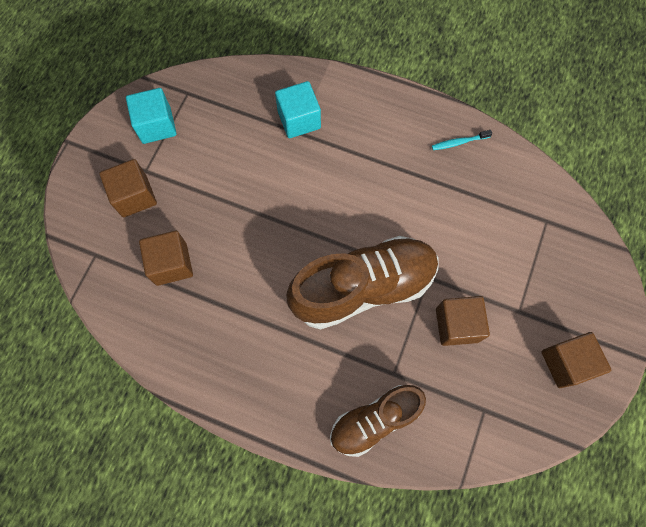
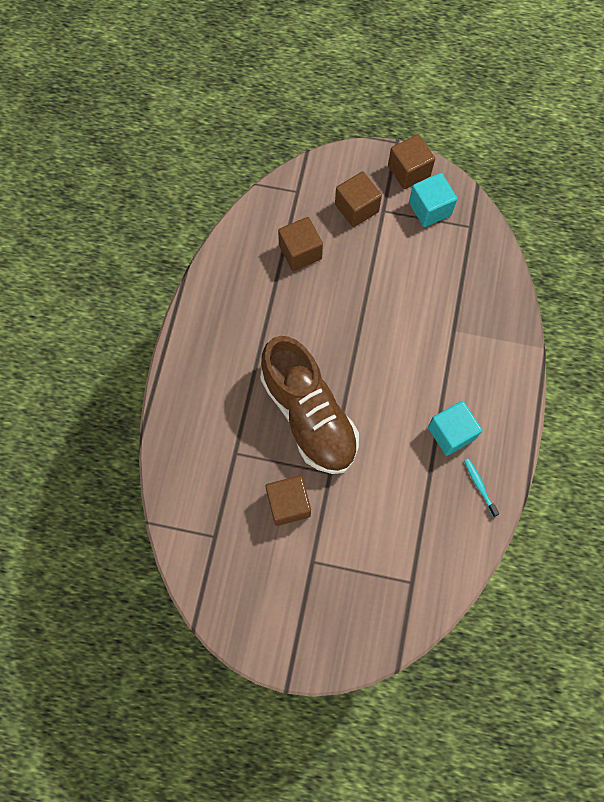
camera: 80 degrees right, 0 degrees up
turquoise cube [275,81,321,138] -> turquoise cube moved to [428,401,482,456]
brown shoe [330,385,426,457] -> none
brown cube [542,332,611,388] -> brown cube moved to [388,134,435,189]

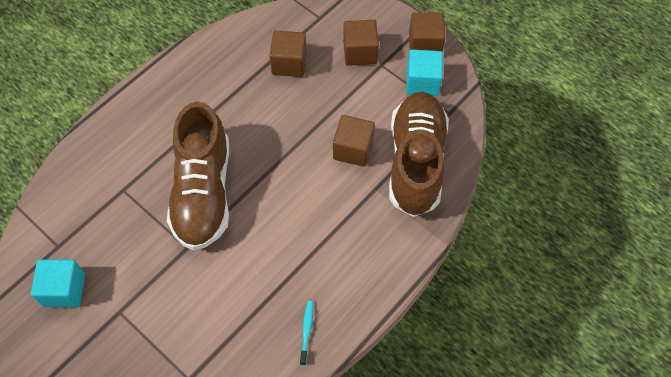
camera: 30 degrees right, 10 degrees down
brown cube [266,476,311,526] -> brown cube moved to [333,115,375,167]
turquoise cube [428,401,482,456] -> turquoise cube moved to [31,259,85,307]
none -> brown shoe [389,92,449,217]

